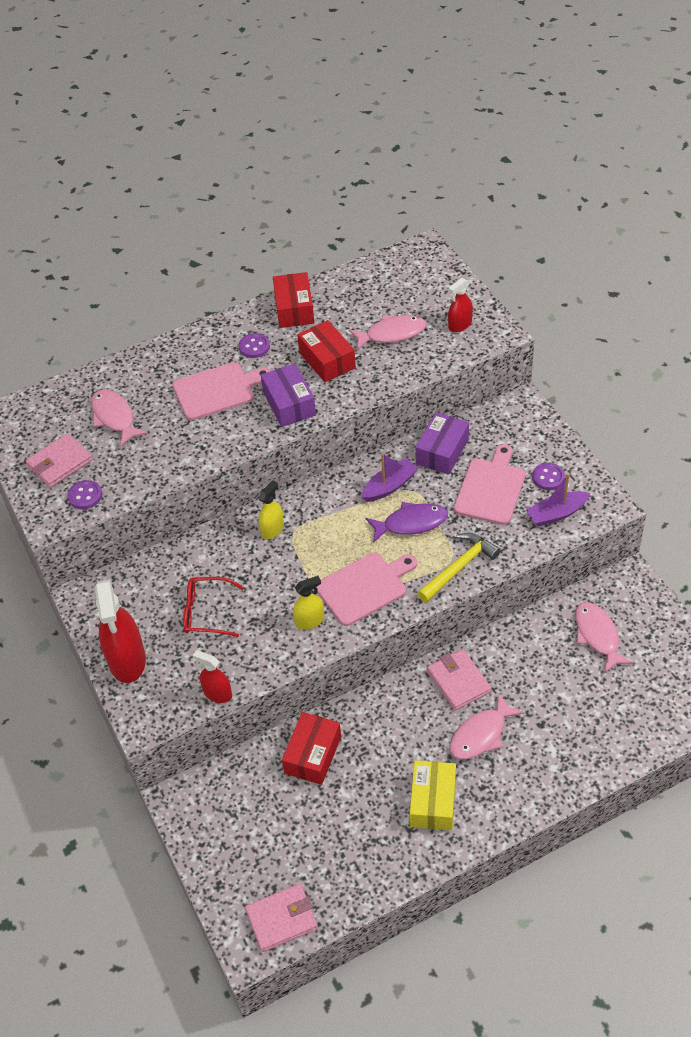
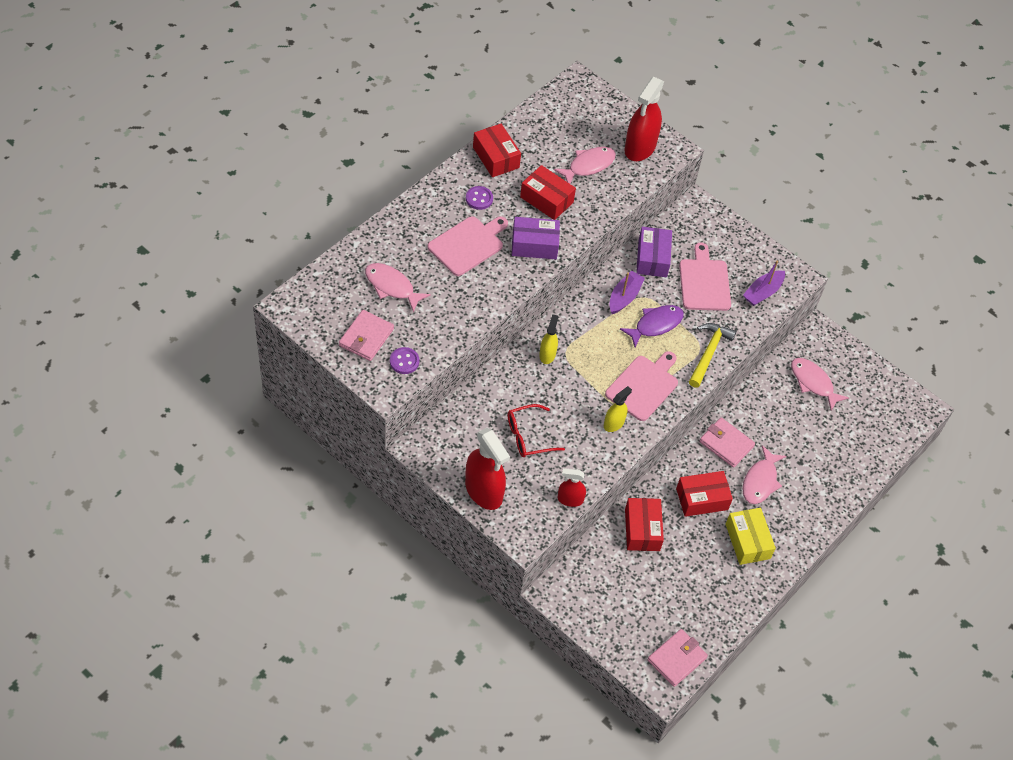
camera: 30 degrees left, 5 degrees up
purple box [261,363,316,427] -> purple box turned 45 degrees counterclockwise [512,217,560,259]
red spray bottle [448,278,473,332] -> red spray bottle [624,77,664,161], size x1.86
purple button [532,463,565,490] -> none
none -> red box [676,471,733,517]

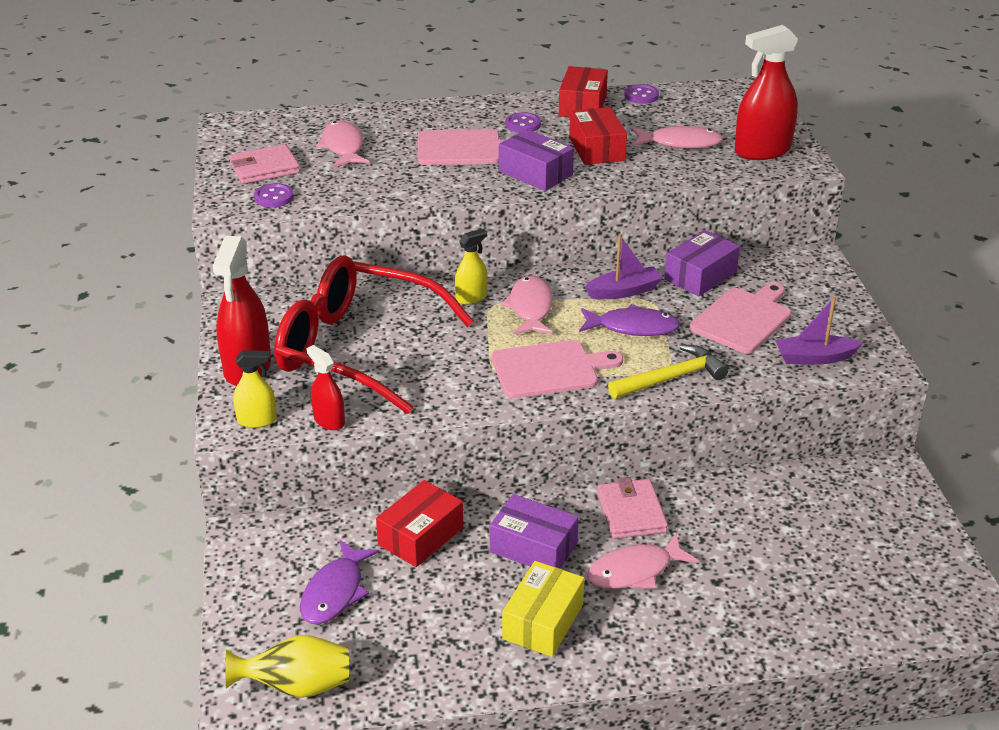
camera: 45 degrees right, 20 degrees down
red glasses [508,404,565,457] -> red glasses [274,255,474,414], size x2.21
yellow spray bottle [604,386,632,432] -> yellow spray bottle moved to [233,350,277,428]
pink wallet [647,629,708,687] -> yellow vase [226,635,349,698]
red box [676,471,733,517] -> purple box [490,494,579,569]
pink fish [791,358,849,411] -> pink fish moved to [501,276,553,334]
none -> purple fish [300,540,379,624]
none -> purple button [624,84,659,104]

